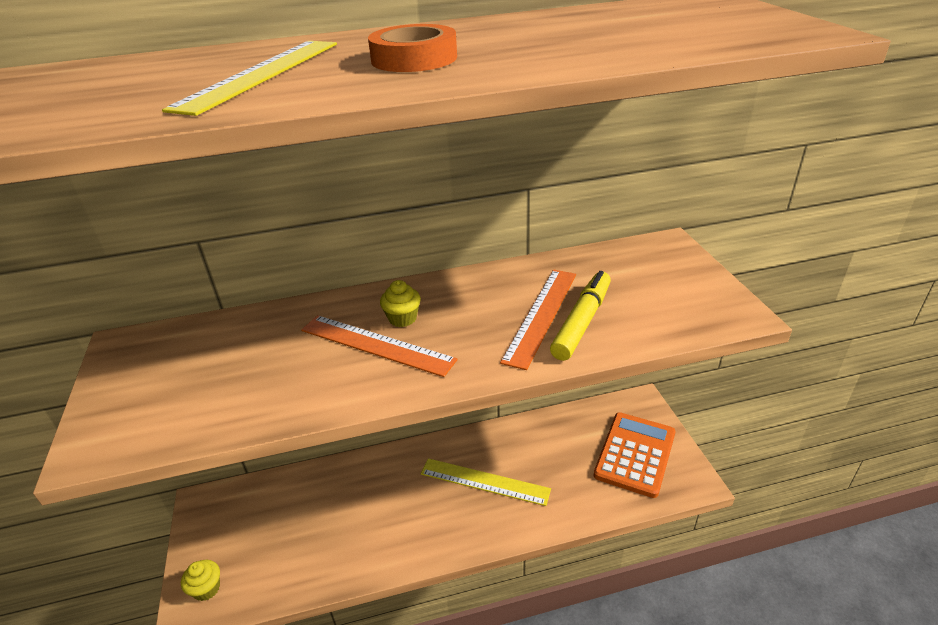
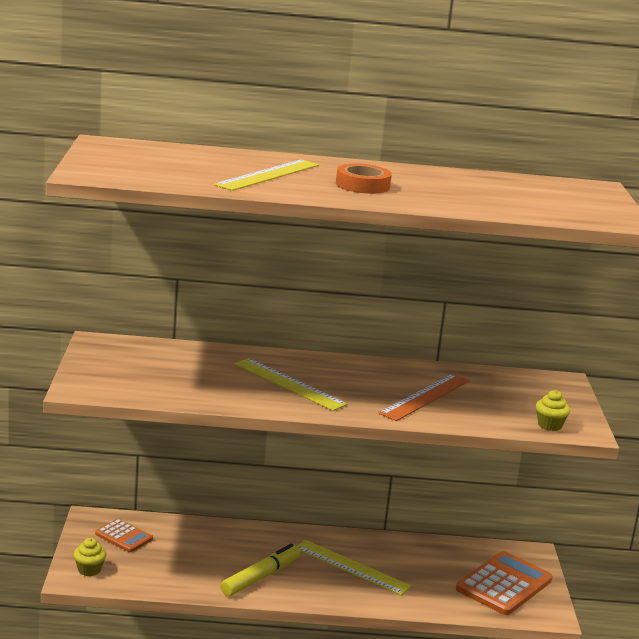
camera: 10 degrees right, 15 degrees down
orange ruler [301,315,458,377] -> yellow ruler [235,358,348,411]
yellow cupcake [380,280,421,327] -> yellow cupcake moved to [536,390,570,431]
yellow marker [550,271,611,361] -> yellow marker moved to [220,544,300,596]
none -> orange calculator [95,519,153,552]

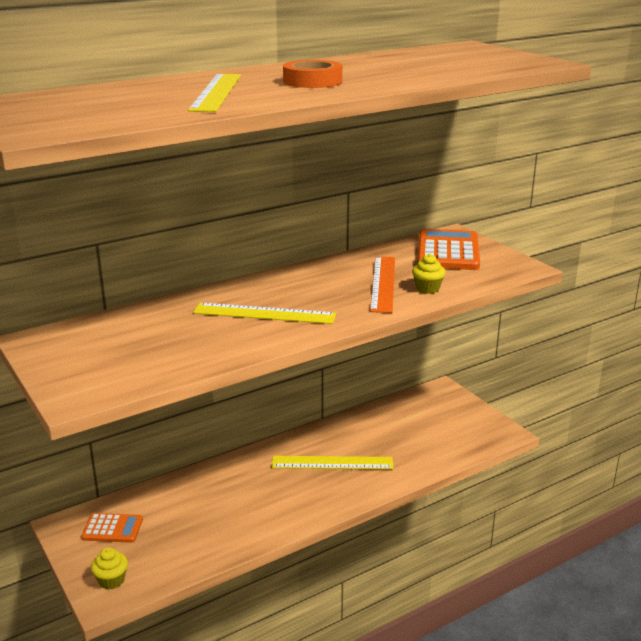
camera: 30 degrees left, 5 degrees up
yellow marker [220,544,300,596] -> none
orange calculator [456,551,552,615] -> orange calculator moved to [417,229,480,270]
yellow cupcake [536,390,570,431] -> yellow cupcake moved to [412,254,446,294]

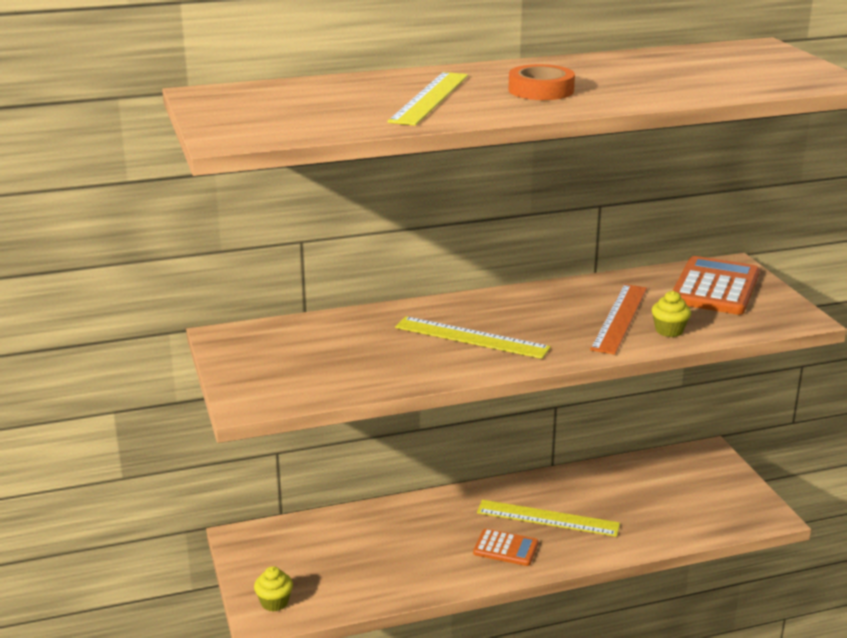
camera: 15 degrees right, 0 degrees up
orange calculator [81,513,143,543] -> orange calculator moved to [473,529,539,566]

